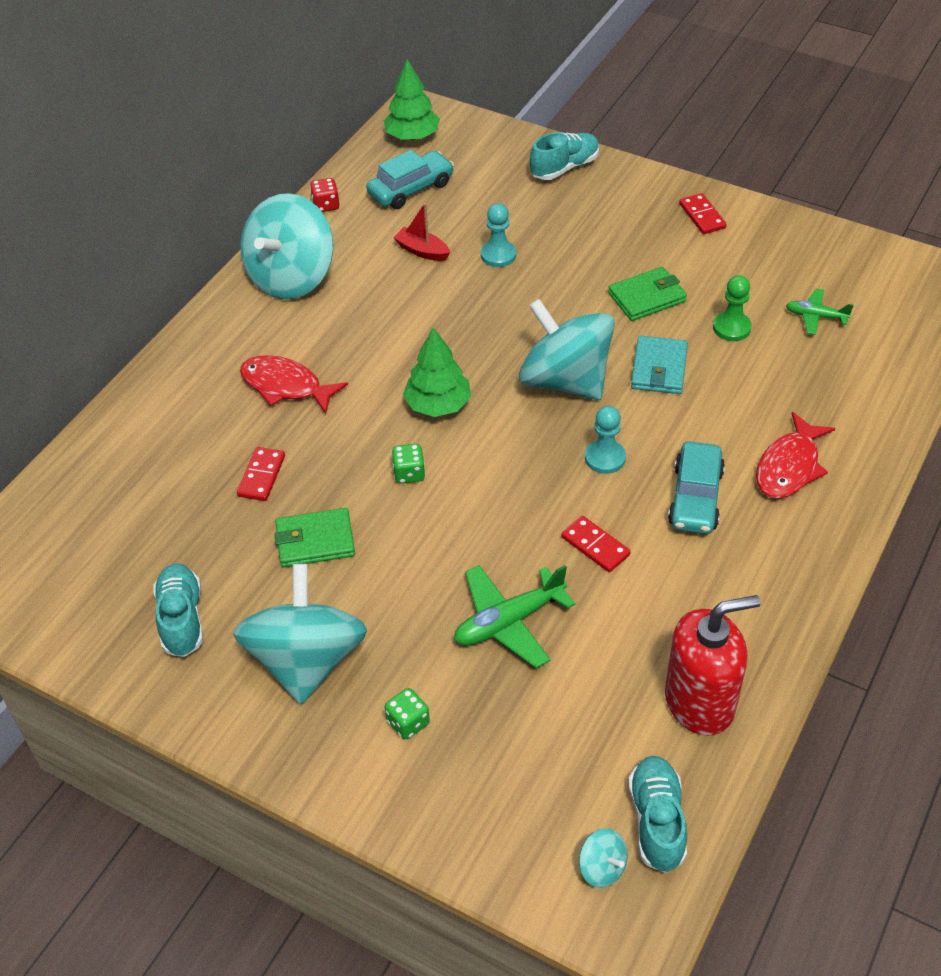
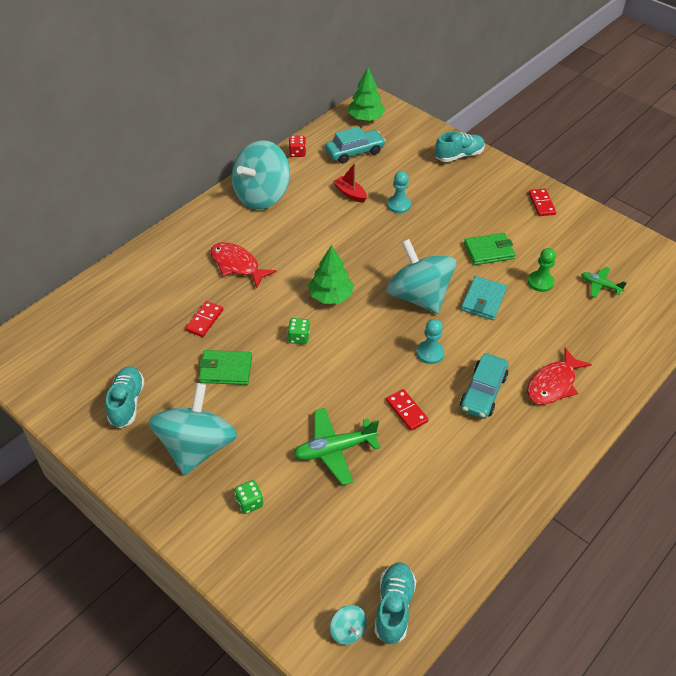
camera: 10 degrees right, 0 degrees up
red soap dispenser [665,595,761,736] -> none

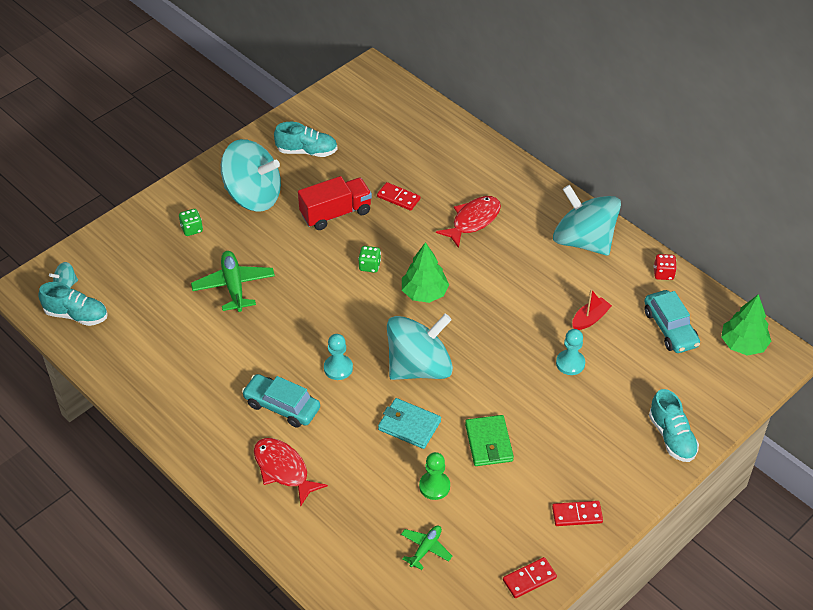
camera: 95 degrees right, 0 degrees up
green wallet [199,350,252,385] -> red truck [298,176,372,230]
red domino [386,389,429,431] -> red domino moved to [503,557,557,598]

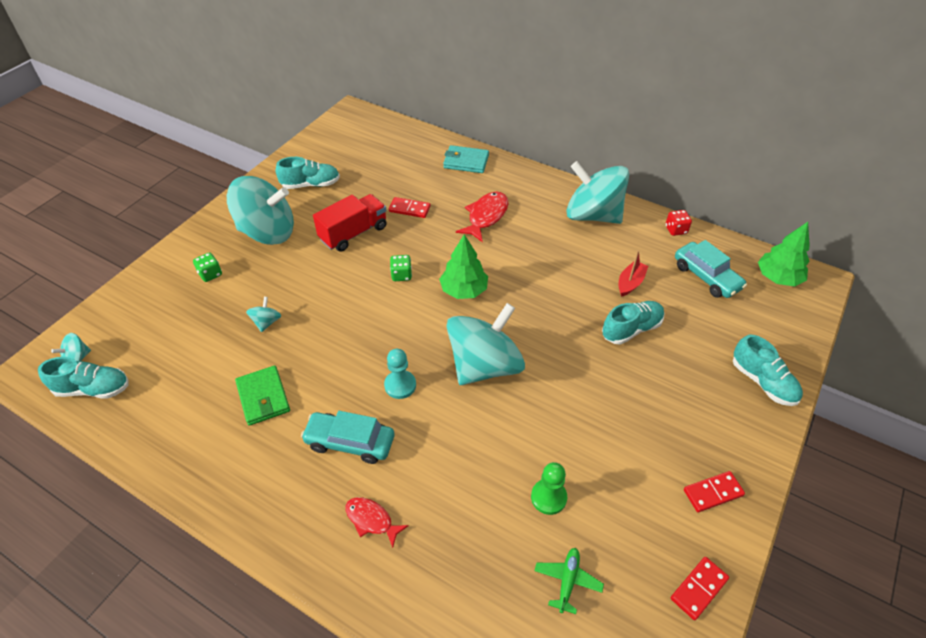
camera: 15 degrees left, 0 degrees up
green plane [191,251,275,312] -> turquoise spinning top [246,297,281,332]
red fish [254,438,328,506] -> red fish [345,497,409,548], size x0.64
turquoise wallet [378,398,441,449] -> turquoise wallet moved to [443,145,489,173]
green wallet [465,415,514,466] -> green wallet moved to [235,366,290,426]
turquoise pawn [556,329,585,375] -> turquoise shoe [602,301,664,345]

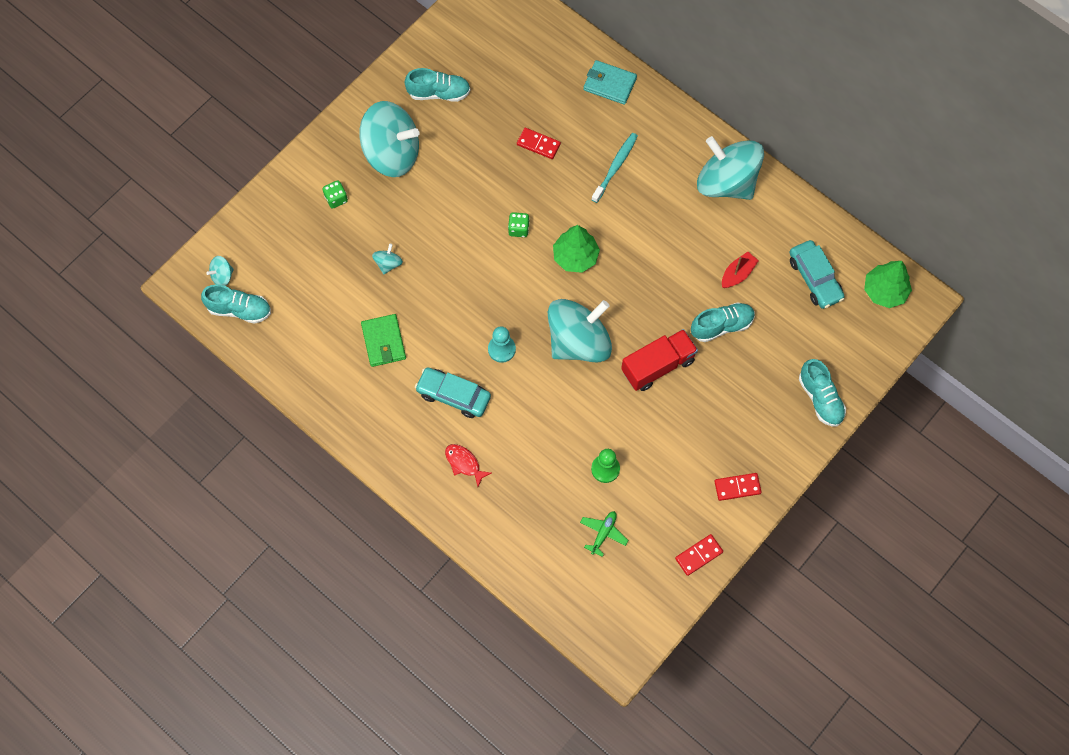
camera: 10 degrees right, 20 degrees up
red truck [313,194,387,251] -> red truck moved to [621,329,698,391]
red fish [456,192,509,242] -> turquoise toothbrush [591,133,638,203]
red dice [665,210,692,236] -> none

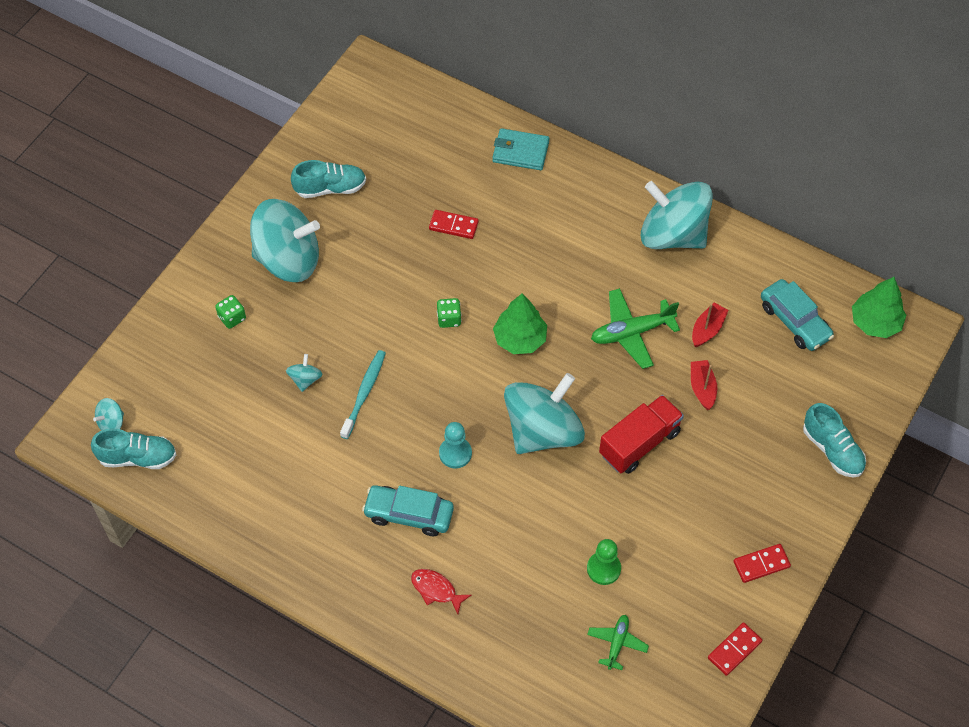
camera: 10 degrees left, 10 degrees down
green wallet [361,314,406,367] -> none
turquoise toothbrush [591,133,638,203] -> turquoise toothbrush moved to [340,350,386,439]
turquoise shoe [691,302,755,342] -> red boat [691,360,717,410]
none -> green plane [591,288,680,369]

